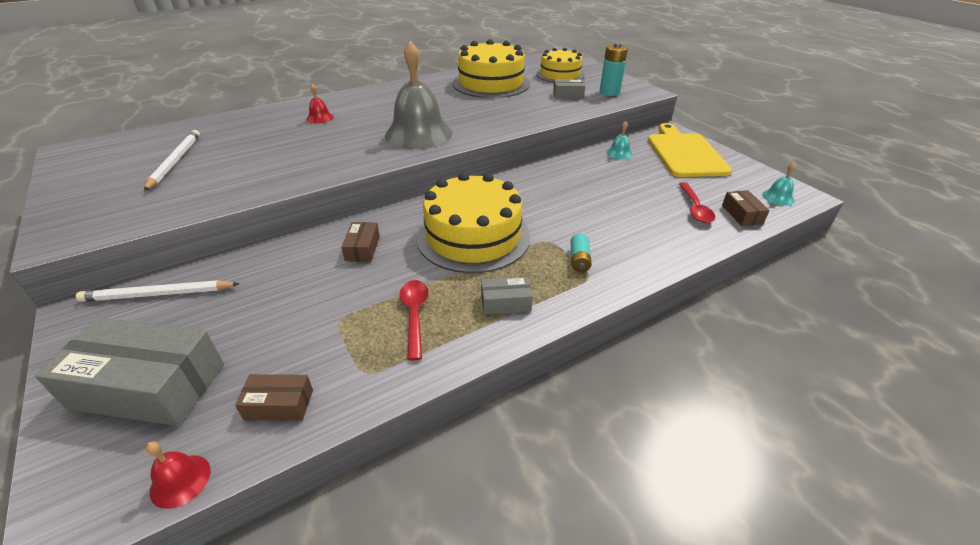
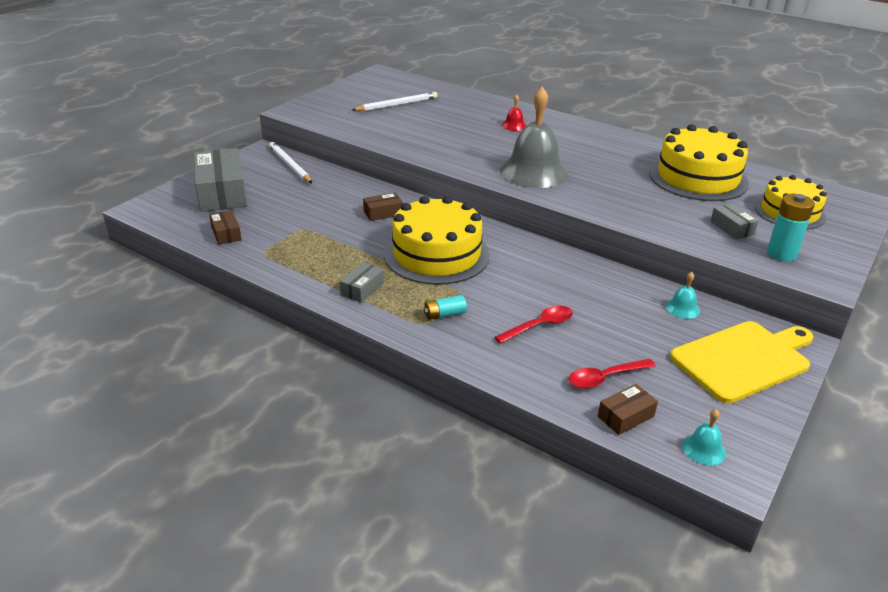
camera: 65 degrees right, 5 degrees down
red bell [146,441,211,509] -> none
red spoon [400,280,428,361] -> red spoon moved to [495,305,573,344]
grey box [481,277,533,314] -> grey box turned 60 degrees clockwise [340,262,384,303]

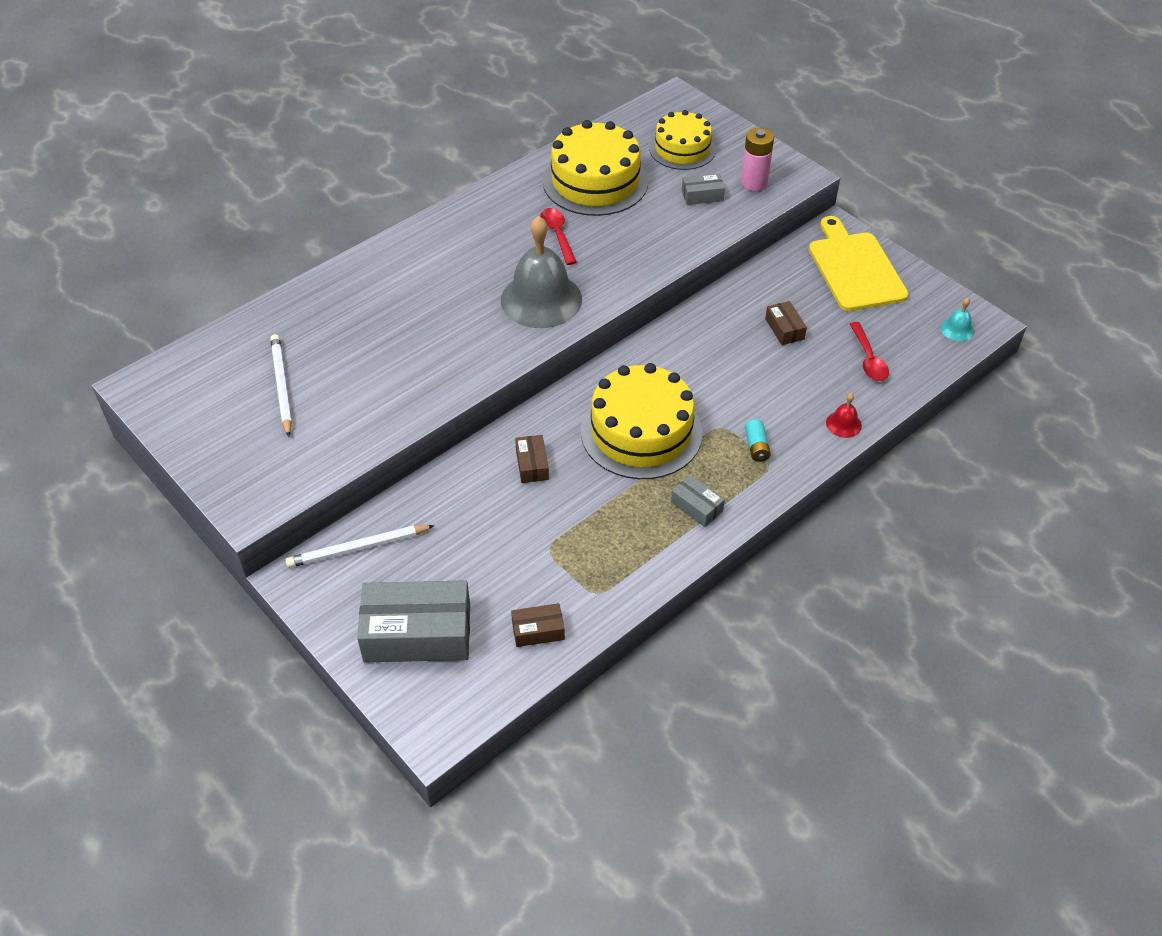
camera: 75 degrees left, 15 degrees up
red spoon [495,305,573,344] -> red spoon moved to [540,208,577,265]
red bell [502,95,527,131] -> red bell moved to [826,393,862,438]
brown box [598,384,658,435] -> brown box moved to [765,301,807,345]
turquoise bell [665,272,700,319] -> none
turquoise battery [767,194,815,261] -> pink battery [741,128,774,191]

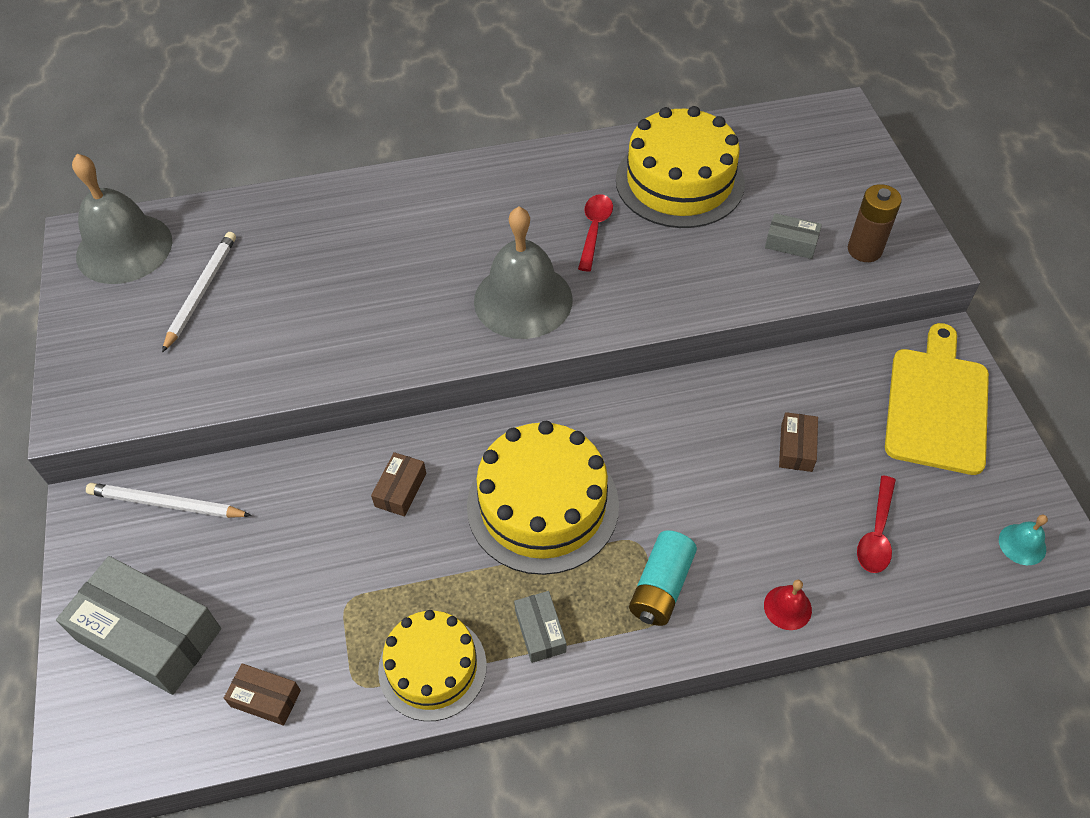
camera: 30 degrees right, 5 degrees up
yellow cake [649,110,716,170] -> yellow cake moved to [378,610,487,721]
pink battery [741,128,774,191] -> brown battery [848,184,902,262]
turquoise battery [745,419,771,462] -> turquoise battery [629,530,697,626], size x1.64
none -> grey bell [72,154,172,284]

